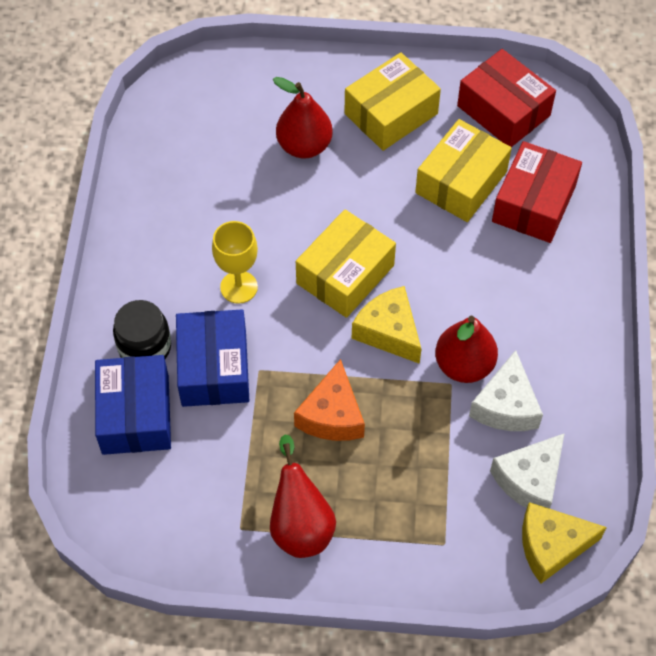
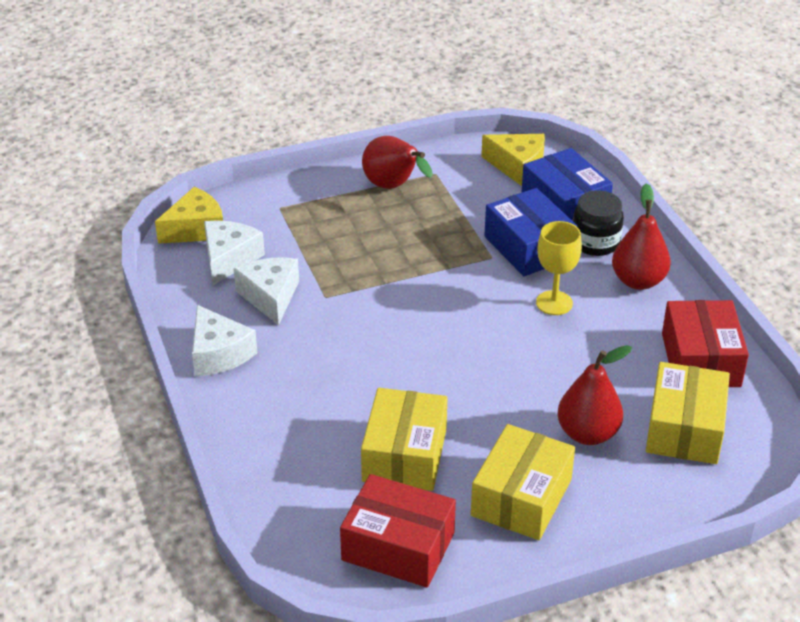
camera: 155 degrees right, 20 degrees down
orange cheese [294,359,365,441] -> none
yellow box [296,209,396,318] -> yellow box moved to [646,362,730,464]
yellow cheese [352,286,421,364] -> yellow cheese moved to [481,134,545,186]
red pear [435,316,498,383] -> red pear moved to [612,183,671,290]
red box [492,141,582,243] -> red box moved to [662,300,749,387]
none -> white cheese [192,305,257,377]

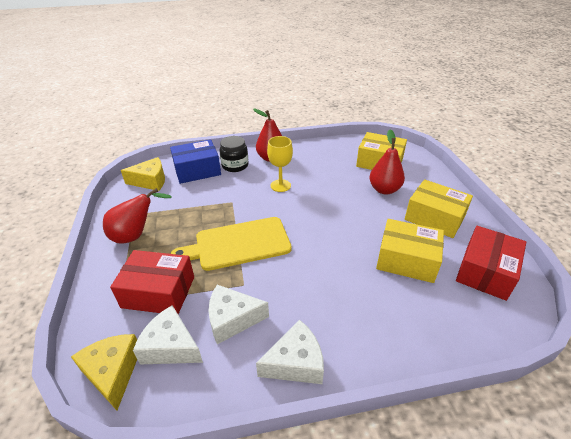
camera: 80 degrees left, 0 degrees up
yellow cheese [481,134,545,186] -> yellow cheese turned 45 degrees clockwise [121,157,165,191]
blue box [484,188,578,276] -> none
red box [662,300,749,387] -> red box moved to [110,250,194,314]
none -> yellow cutting board [171,217,292,271]

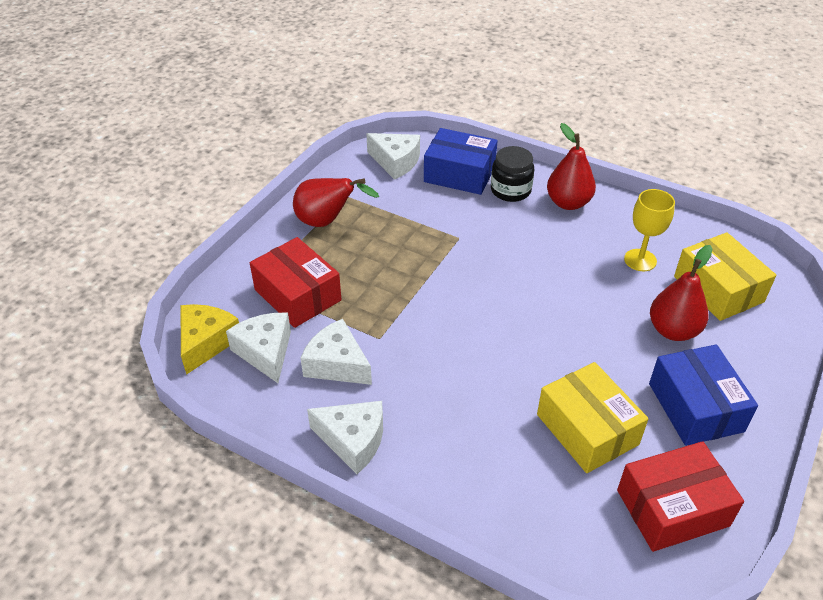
camera: 40 degrees right, 5 degrees up
yellow cheese [121,157,165,191] -> white cheese [366,133,420,180]
yellow cutting board [171,217,292,271] -> none
yellow goblet [267,136,293,192] -> yellow goblet moved to [624,189,675,271]
yellow box [405,180,473,238] -> blue box [649,345,758,446]

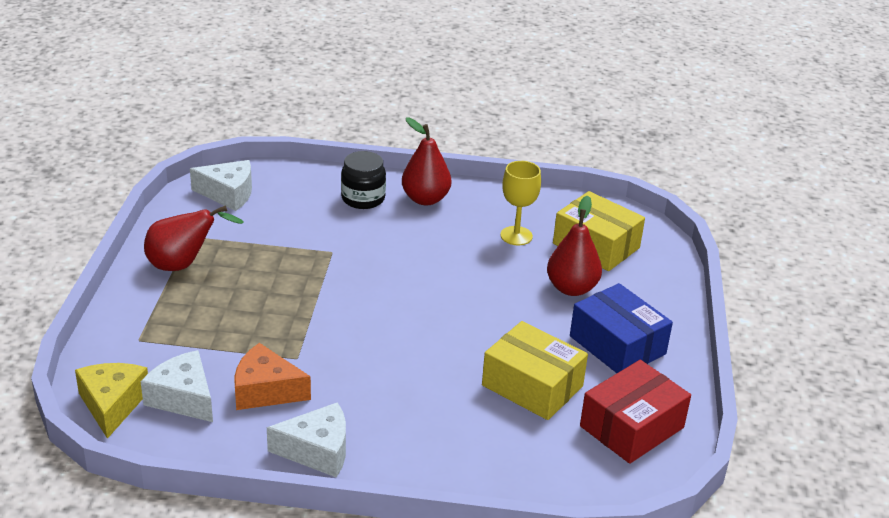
camera: 25 degrees left, 10 degrees down
red box [250,237,342,328] -> none
white cheese [300,319,372,385] -> orange cheese [234,343,311,410]
blue box [424,128,498,195] -> none

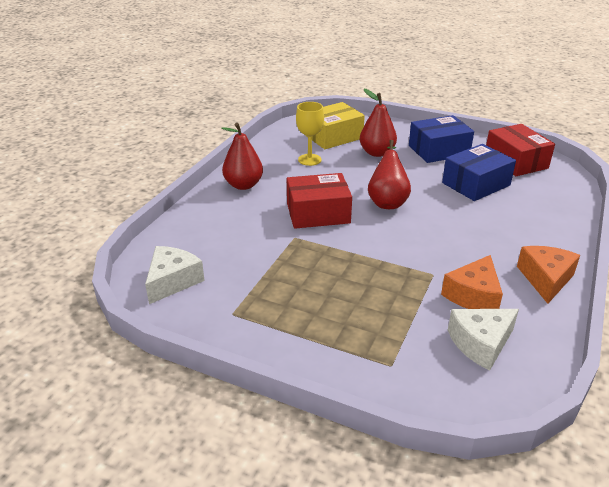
camera: 70 degrees left, 0 degrees up
yellow cheese [75,363,148,439] -> none
red pear [144,205,244,271] -> red pear moved to [368,140,411,209]
white cheese [267,402,346,478] -> orange cheese [517,246,580,304]
black jar [341,151,386,209] -> none
yellow box [482,321,588,420] -> blue box [442,144,516,201]
none -> red box [287,173,352,229]

